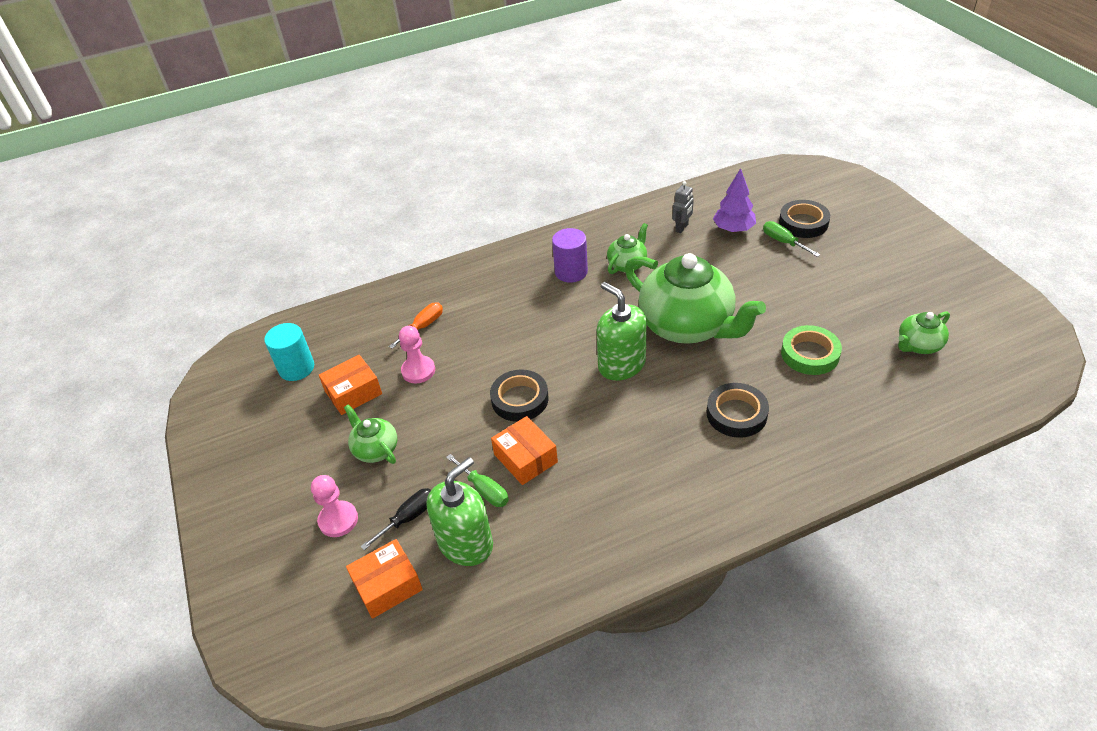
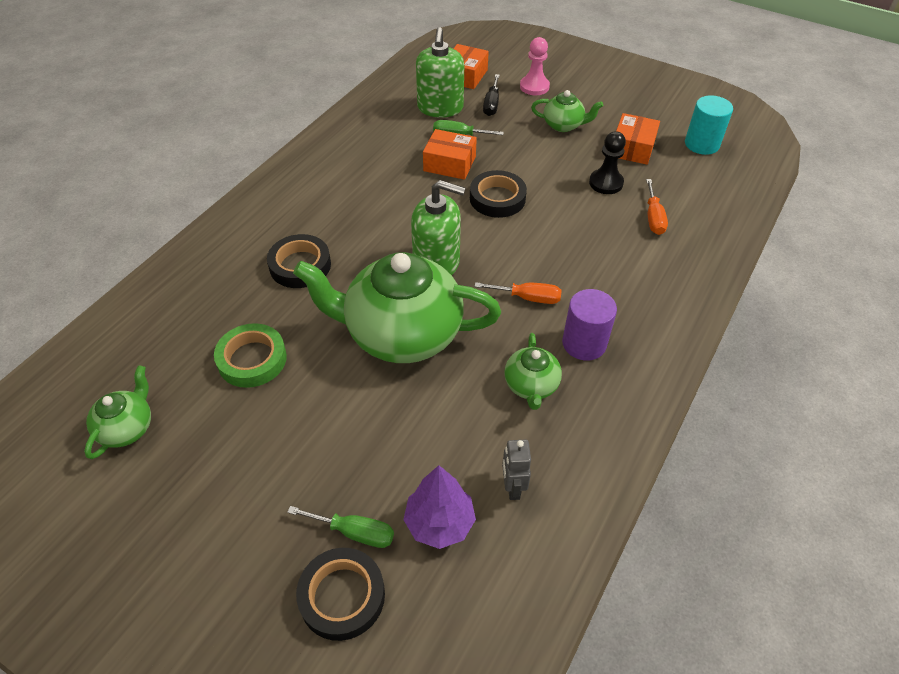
camera: 140 degrees right, 5 degrees up
pink pawn [399,326,435,383] -> black pawn [589,131,626,194]
none -> orange screwdriver [474,282,562,304]

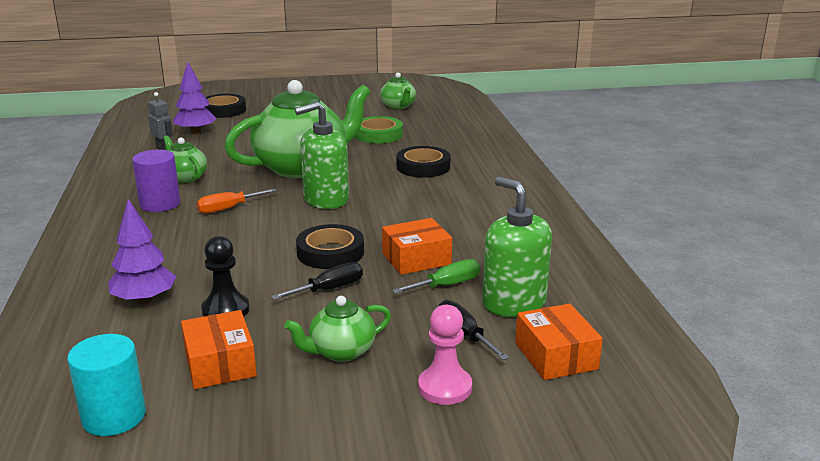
camera: 140 degrees right, 25 degrees down
green screwdriver [287,506,394,548] -> none
orange screwdriver [646,179,668,235] -> purple tree [108,199,176,304]
none -> black screwdriver [271,262,363,300]

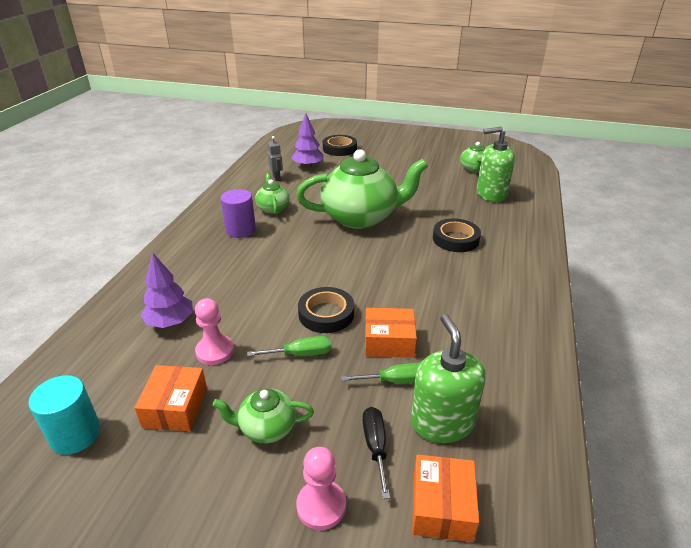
camera: 25 degrees right, 10 degrees up
orange screwdriver [197,189,277,214] -> none
black pawn [201,236,249,317] -> pink pawn [195,298,234,365]
black screwdriver [271,262,363,300] -> green screwdriver [247,336,331,356]
green soap dispenser [295,102,349,209] -> green soap dispenser moved to [477,127,515,202]
green tape [355,116,403,143] -> none

